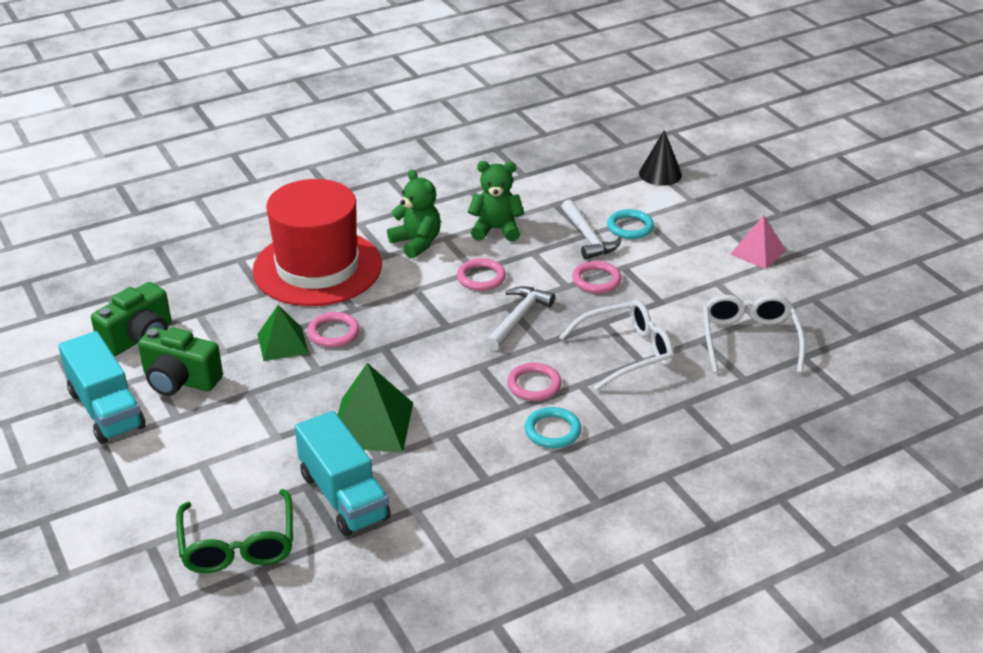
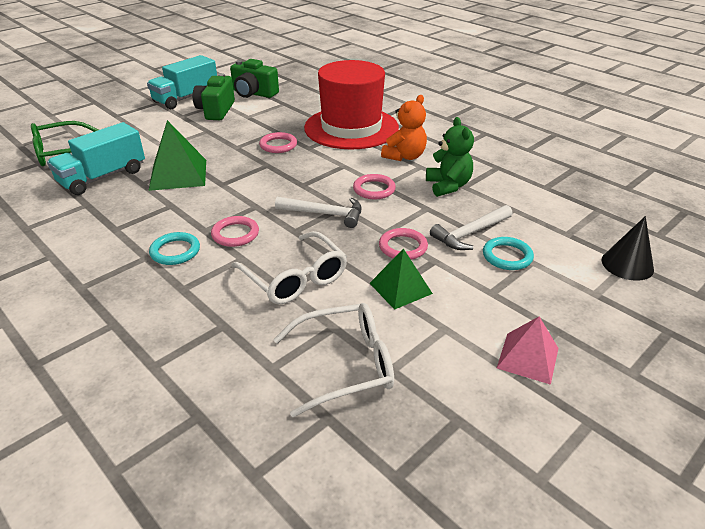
camera: 75 degrees right, 0 degrees up
green pyramid [258,305,309,361] -> green pyramid moved to [370,248,433,310]
green teddy bear [387,169,441,259] -> orange teddy bear [381,95,427,161]

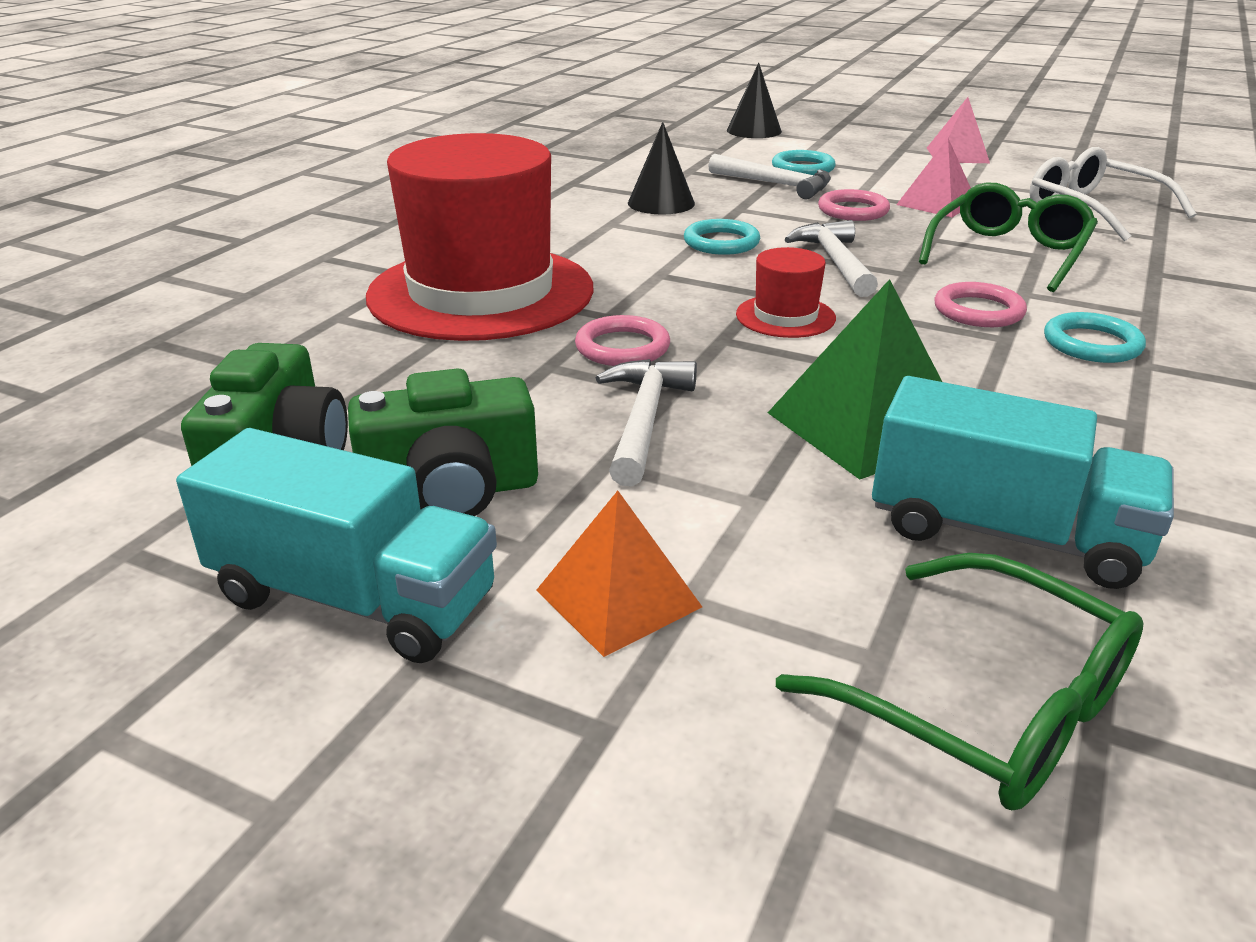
camera: 110 degrees left, 5 degrees down
white glasses [231,231,347,304] -> green glasses [919,183,1098,292]
pink ring [353,174,396,199] -> turquoise ring [684,219,760,255]
green pyramid [370,248,433,310] -> pink pyramid [896,138,971,217]
orange teddy bear [381,95,427,161] -> none
green teddy bear [426,117,474,197] -> black cone [628,122,695,214]
none -> orange pyramid [536,491,702,657]
none -> white hammer [596,359,697,487]
none -> red hat [736,247,836,338]

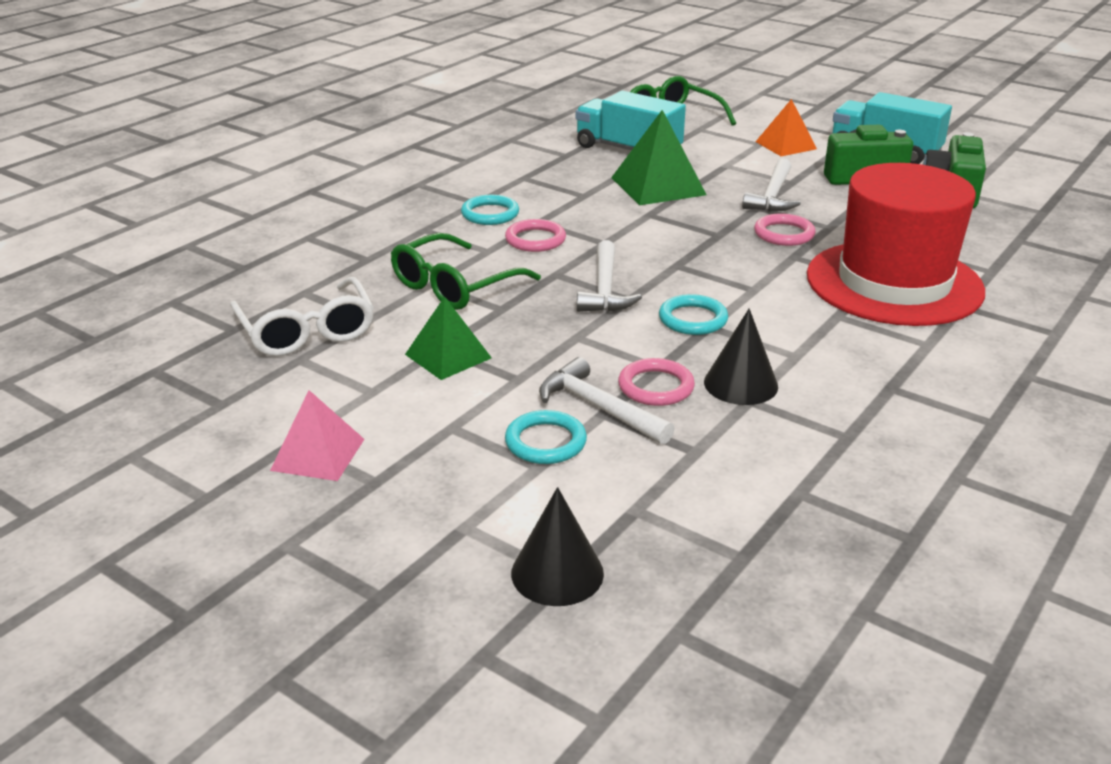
camera: 170 degrees left, 0 degrees up
red hat [736,247,836,338] -> none
pink ring [818,189,890,221] -> pink ring moved to [618,358,695,406]
pink pyramid [896,138,971,217] -> green pyramid [405,296,492,380]

